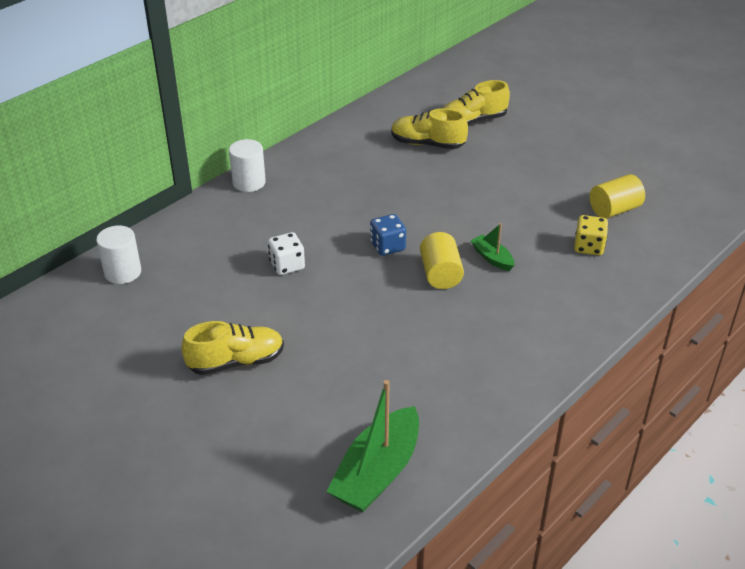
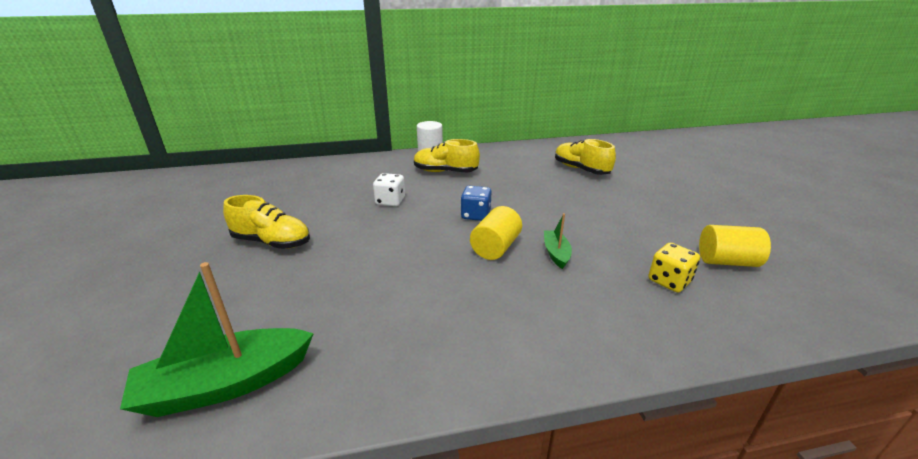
camera: 35 degrees right, 10 degrees down
white cylinder [96,225,141,284] -> none
yellow shoe [443,80,510,125] -> yellow shoe moved to [414,139,480,172]

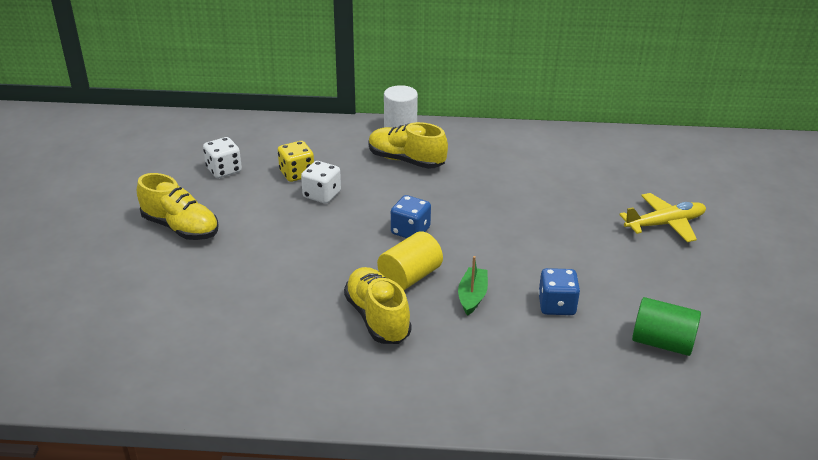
camera: 15 degrees right, 5 degrees up
green boat [120,262,314,417] -> none
yellow shoe [555,139,616,175] -> yellow shoe moved to [344,267,412,344]
yellow dice [648,243,700,292] -> yellow dice moved to [278,141,314,182]
yellow cylinder [699,225,771,267] -> green cylinder [632,297,701,356]
none -> white dice [203,137,242,178]
none -> blue dice [538,268,580,315]
none -> yellow plane [619,193,706,242]

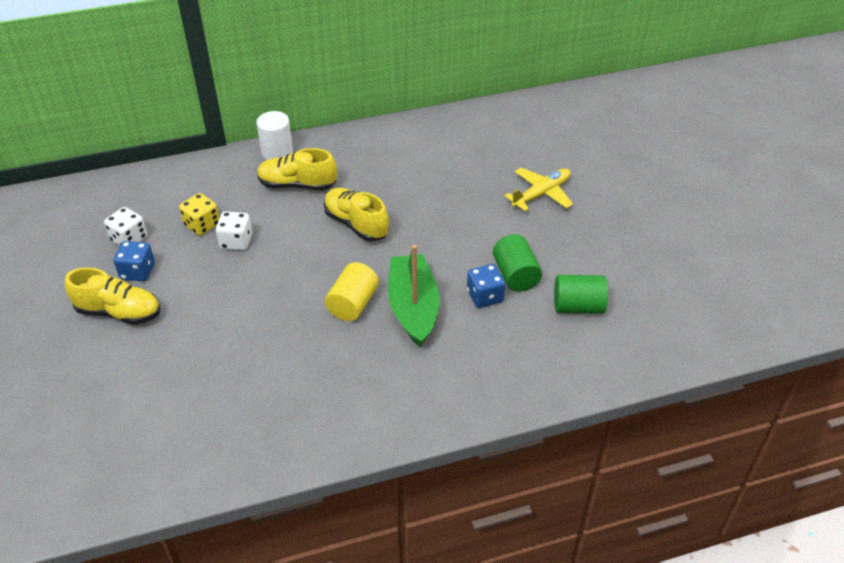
camera: 20 degrees left, 10 degrees up
yellow shoe [344,267,412,344] -> yellow shoe moved to [324,188,389,241]
blue dice [391,195,431,238] -> blue dice moved to [113,241,155,281]
green boat [458,256,488,316] -> green boat [388,245,440,347], size x1.99
none -> green cylinder [493,234,542,292]

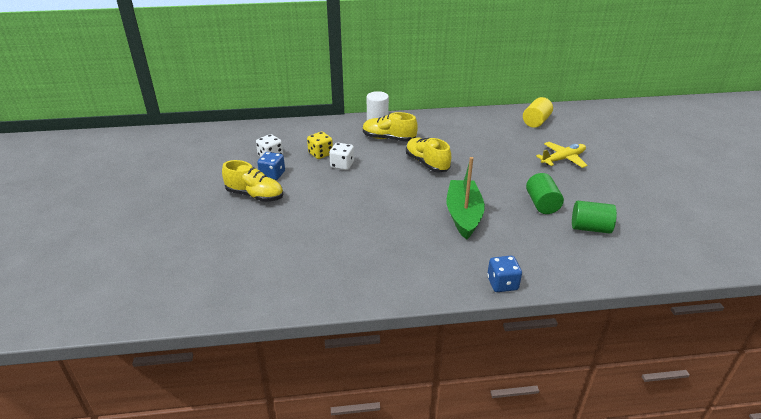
camera: 10 degrees right, 10 degrees down
yellow cylinder [325,262,379,321] -> yellow cylinder moved to [523,97,553,128]
blue dice [467,264,505,308] -> blue dice moved to [487,256,522,292]

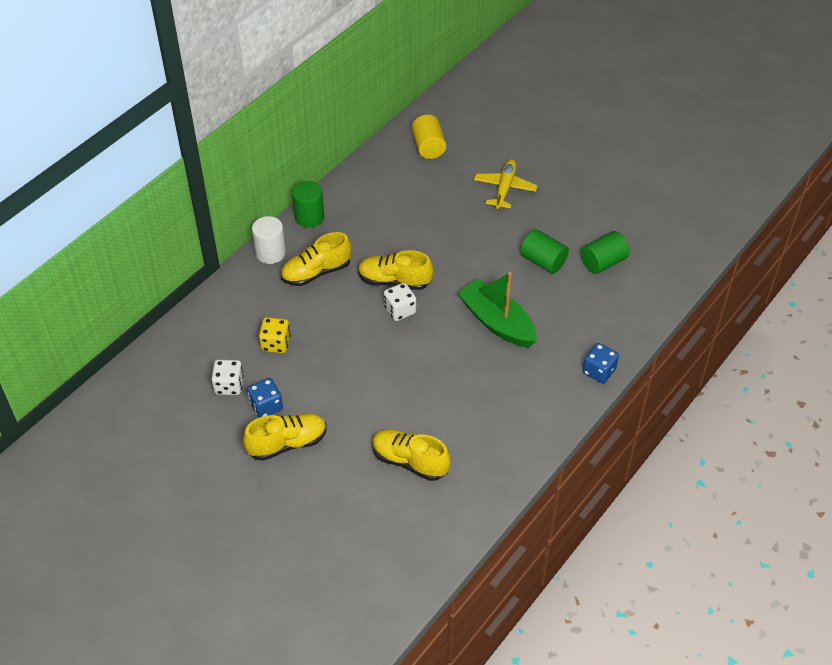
camera: 45 degrees left, 15 degrees up
white dice [329,143,354,170] -> white dice moved to [384,283,416,321]
none -> green cylinder [292,181,324,228]
none -> yellow shoe [372,429,451,481]

